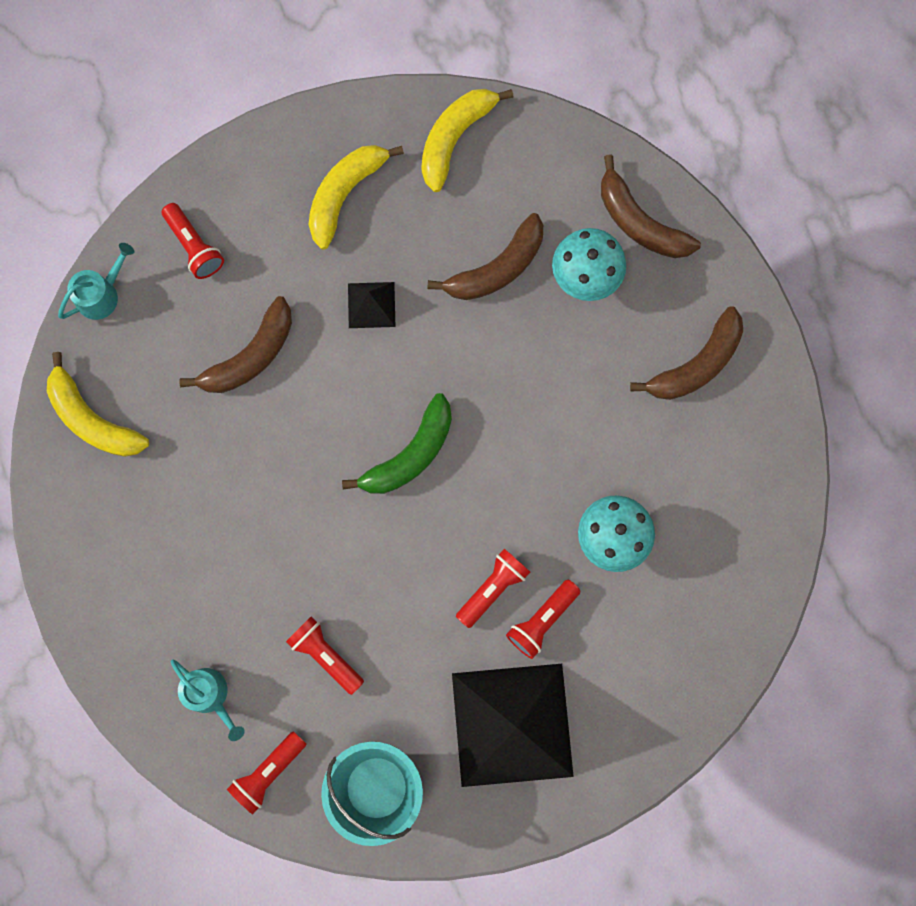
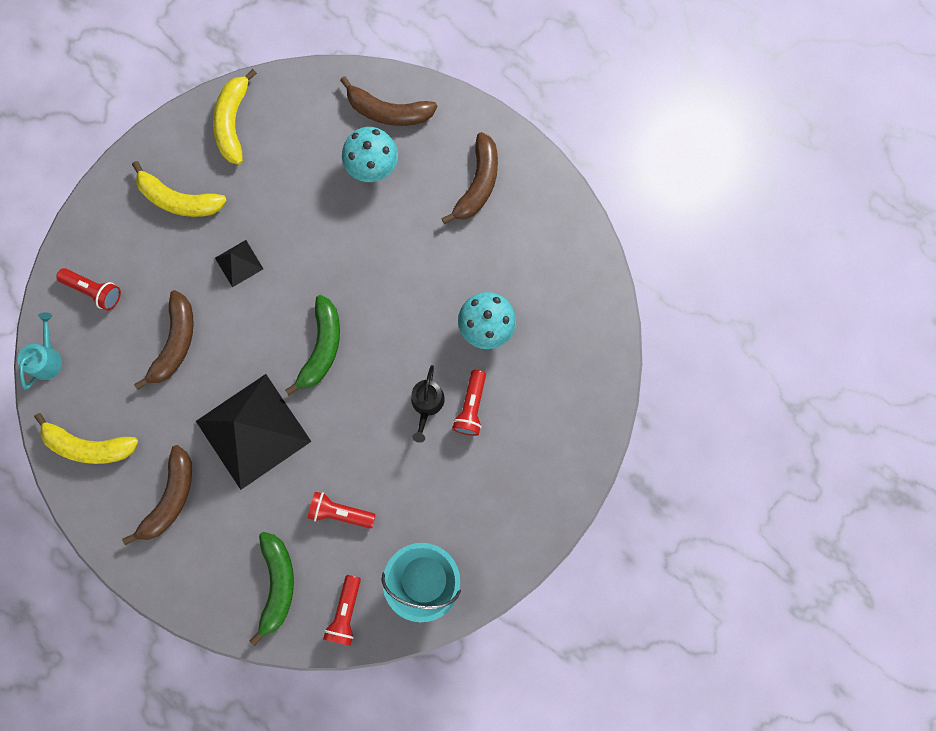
camera: 30 degrees left, 0 degrees up
turquoise watering can [171,659,245,741] -> green banana [250,532,294,646]
yellow banana [309,145,404,249] -> yellow banana turned 75 degrees counterclockwise [132,161,227,217]
brown banana [428,213,543,300] -> brown banana moved to [122,445,192,545]
black pyramid [452,664,574,787] -> black pyramid moved to [196,374,312,490]
red flashlight [456,549,530,628] -> black watering can [411,365,445,443]

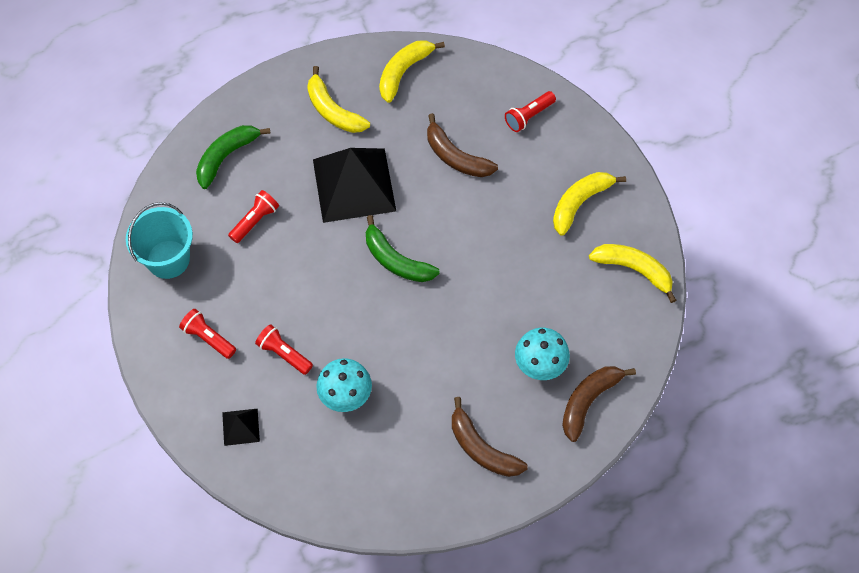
camera: 115 degrees right, 15 degrees down
turquoise watering can [17,312,62,390] -> none
brown banana [122,445,192,545] -> yellow banana [307,66,370,133]
black pyramid [215,240,263,287] -> black pyramid moved to [222,408,260,446]
green banana [250,532,294,646] -> green banana turned 105 degrees clockwise [196,125,271,189]
red flashlight [323,575,361,646] -> red flashlight moved to [179,309,236,359]
black watering can [411,365,445,443] -> none

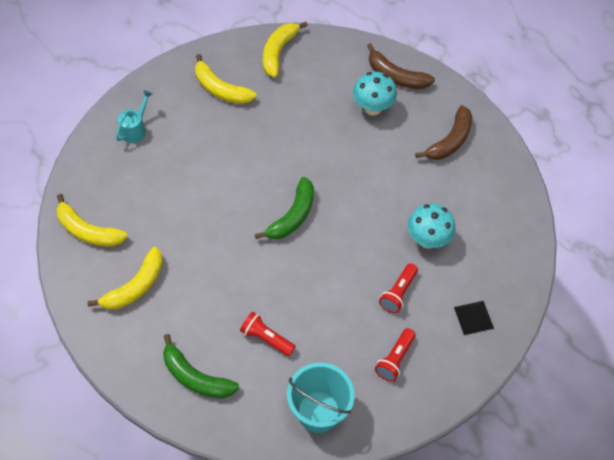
camera: 100 degrees left, 5 degrees down
black pyramid [313,148,396,223] -> none
brown banana [427,113,498,177] -> none
red flashlight [505,91,556,132] -> turquoise watering can [116,90,152,143]

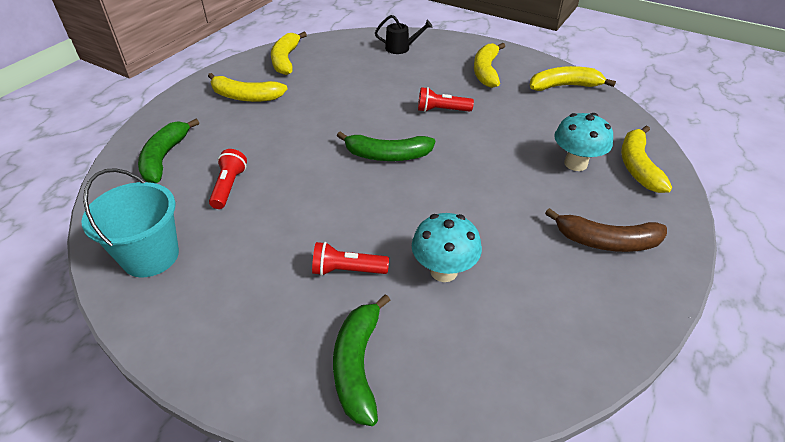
camera: 65 degrees right, 15 degrees down
turquoise watering can [116,90,152,143] -> black watering can [375,15,433,54]
brown banana [367,43,435,89] -> yellow banana [621,126,672,193]
red flashlight [375,328,416,382] -> red flashlight moved to [418,87,474,112]
black pyramid [454,301,494,335] -> green banana [333,294,390,426]

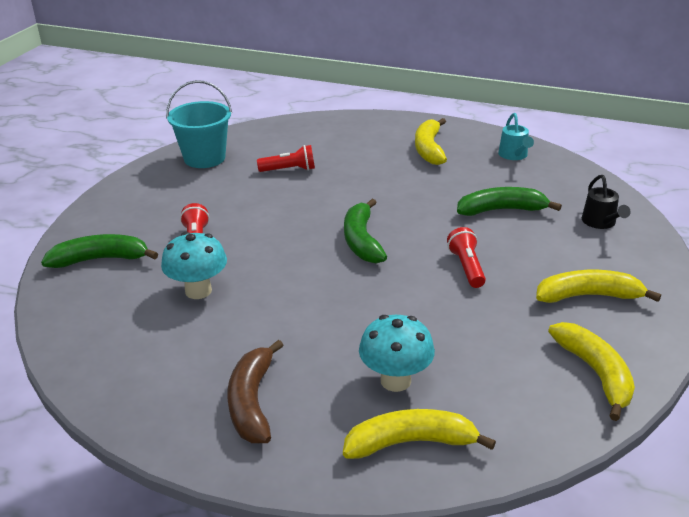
camera: 80 degrees right, 10 degrees down
green banana [138,119,199,183] -> green banana moved to [457,187,562,216]
yellow banana [271,32,307,75] -> turquoise watering can [498,113,534,160]

